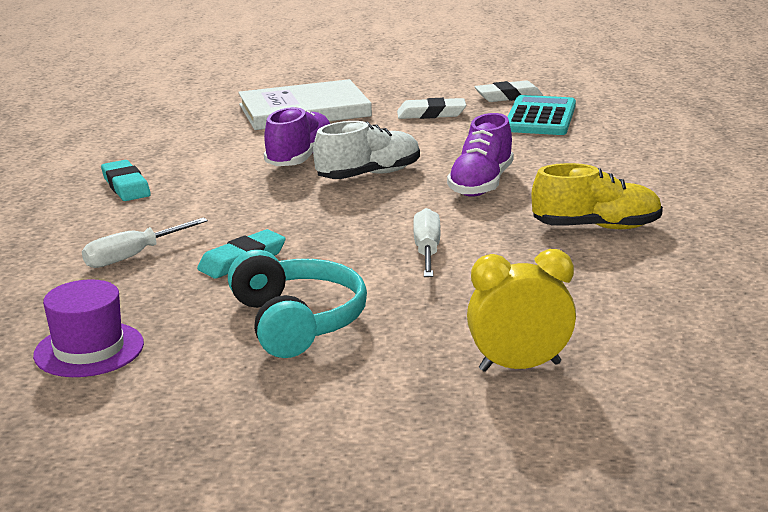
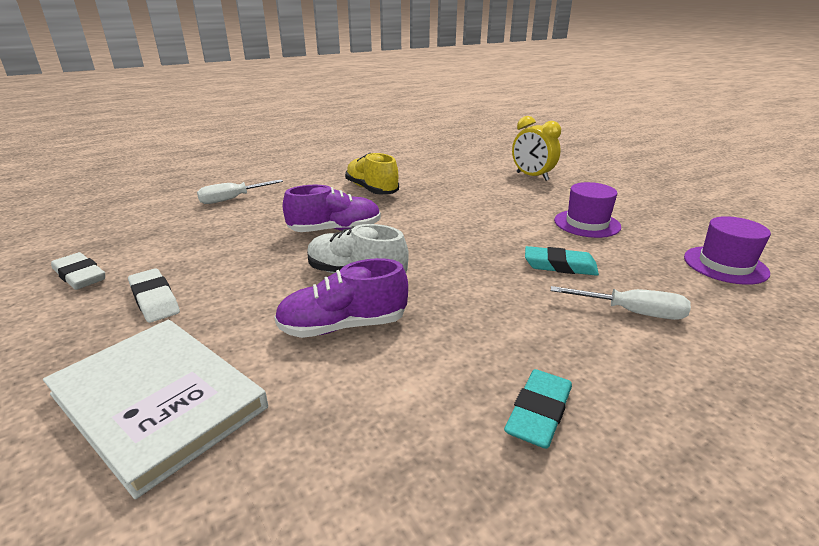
camera: 125 degrees left, 5 degrees up
turquoise headphones [228,250,367,358] -> purple hat [554,182,621,238]
white screwdriver [413,208,440,277] -> white screwdriver moved to [197,180,283,204]
turquoise calculator [508,95,576,135] -> none

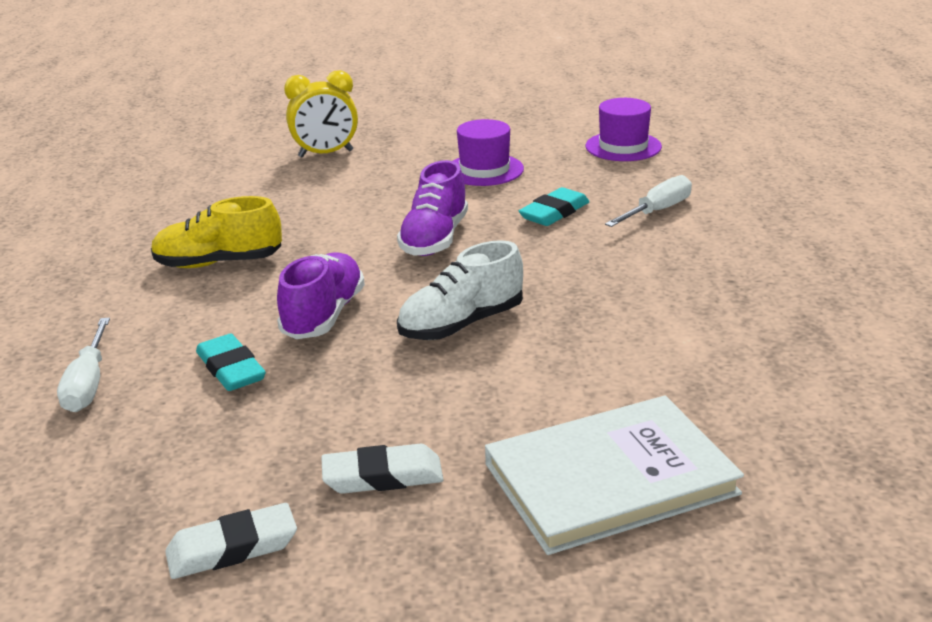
camera: 60 degrees left, 0 degrees up
purple shoe [274,258,408,338] -> purple shoe moved to [397,160,468,256]
turquoise eraser [504,369,572,449] -> turquoise eraser moved to [196,334,266,391]

